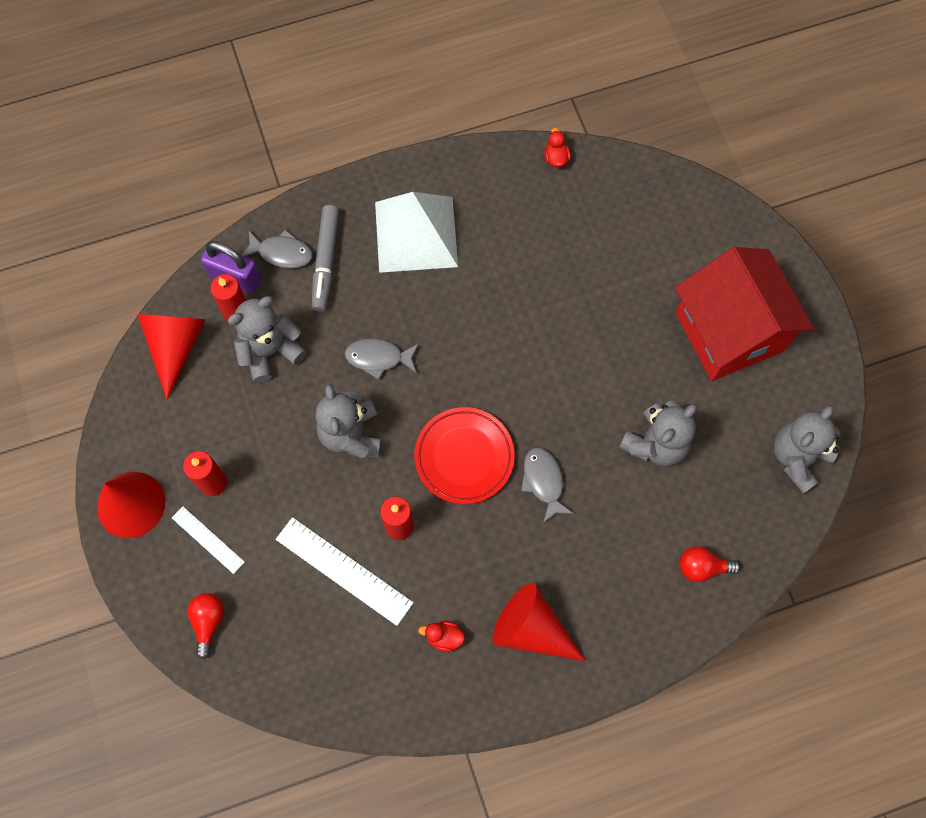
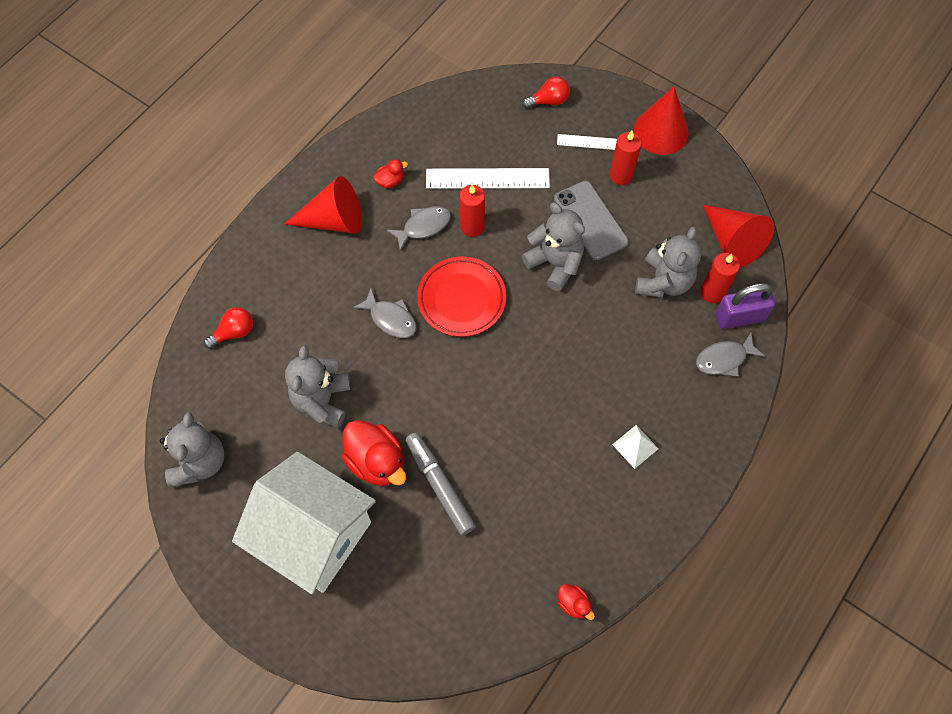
camera: 145 degrees right, 5 degrees down
red light bulb [187,593,224,659] -> red light bulb turned 75 degrees counterclockwise [522,77,570,109]
grey marker [312,205,339,312] -> grey marker moved to [406,432,476,535]
grey fish [345,338,419,380] -> grey fish moved to [387,206,451,251]
white pyramid [375,192,458,273] -> white pyramid [612,425,658,469], size x0.41
red house [675,247,814,381] -> white house [232,452,376,594]
none -> red duck [341,420,406,486]
none -> grey phone [554,181,629,260]

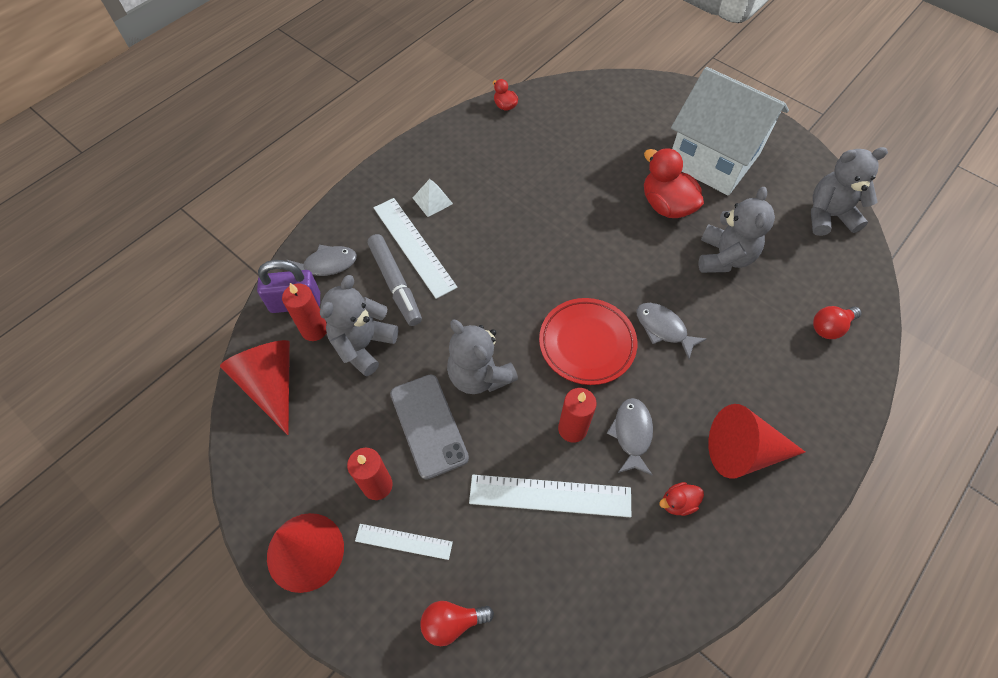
camera: 175 degrees left, 5 degrees down
grey teddy bear [160,412,224,487] -> grey teddy bear turned 75 degrees clockwise [811,147,888,236]
grey fish [387,206,451,251] -> grey fish turned 120 degrees clockwise [606,398,653,475]
grey marker [406,432,476,535] -> grey marker moved to [368,234,422,326]
none -> white ruler [374,198,458,299]

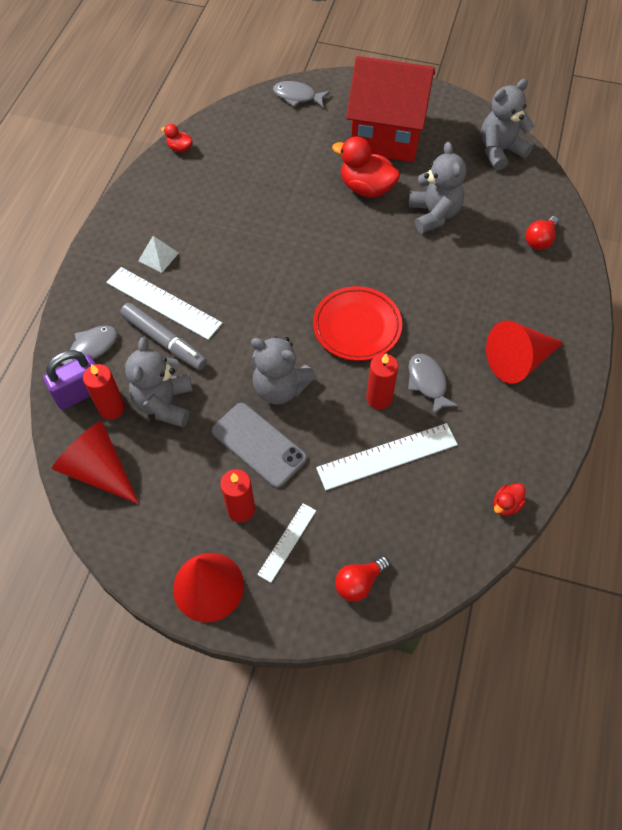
camera: 25 degrees left, 0 degrees up
white ruler [355,524,453,560] -> white ruler turned 45 degrees counterclockwise [257,503,316,583]
grey fish [636,303,707,359] -> grey fish moved to [273,81,330,107]
red duck [659,482,704,516] -> red duck moved to [493,483,526,516]
white house [671,67,789,196] -> red house [346,56,435,162]

